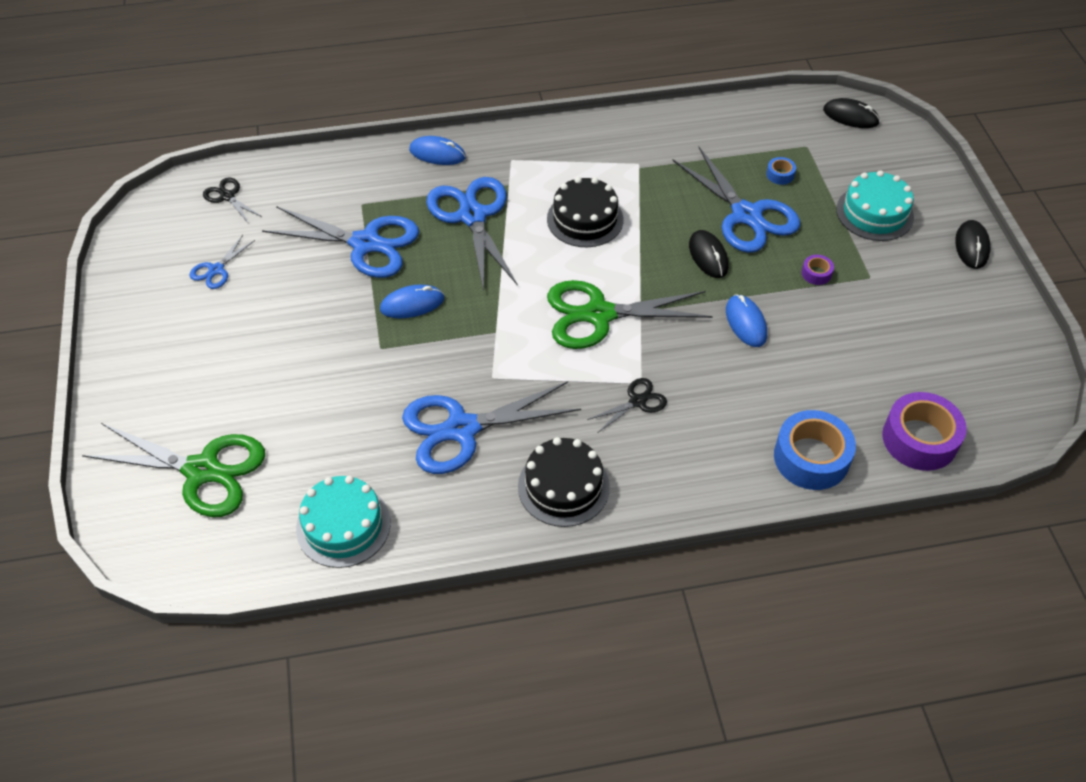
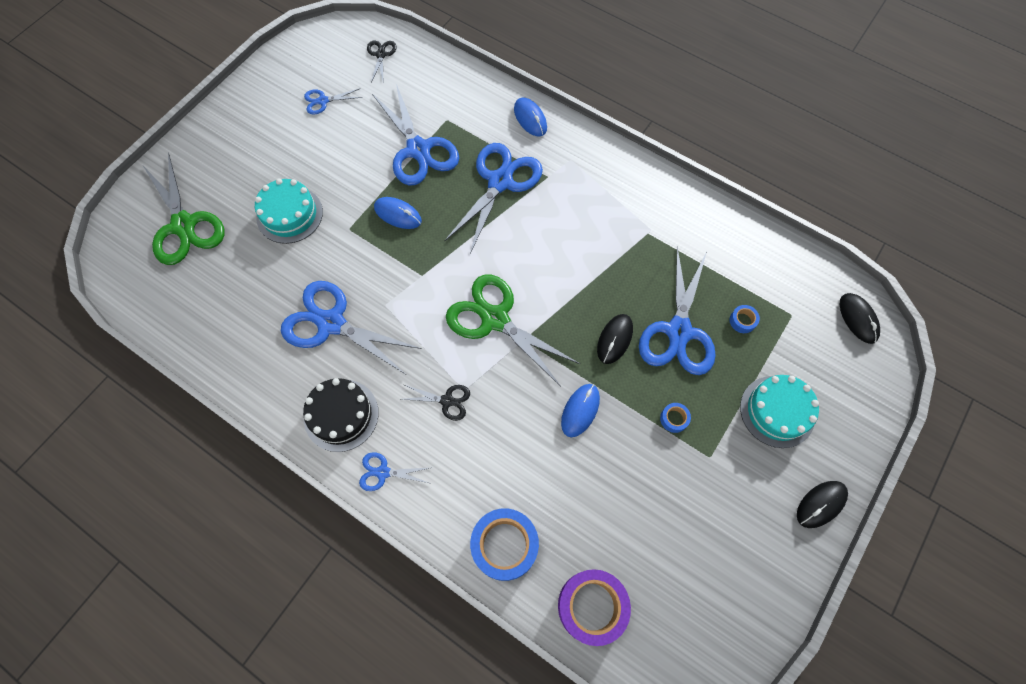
camera: 45 degrees right, 15 degrees up
turquoise cake [296,476,391,568] -> turquoise cake moved to [255,179,323,244]
black cake [547,177,624,247] -> none
purple tape [801,255,834,285] -> blue tape [660,403,691,433]
none -> blue scissors [359,452,433,491]

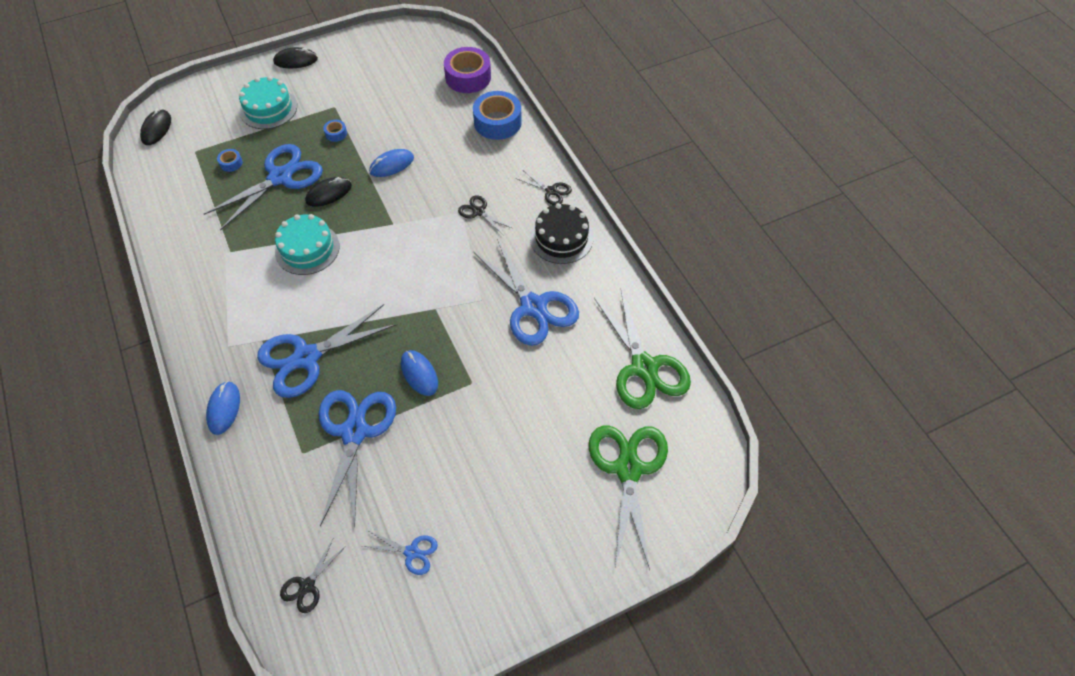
camera: 150 degrees left, 10 degrees down
turquoise cake [255,179,323,244] -> turquoise cake moved to [275,214,340,275]
blue scissors [359,452,433,491] -> black scissors [516,171,572,205]
green scissors [446,275,580,387] -> green scissors moved to [594,290,691,409]

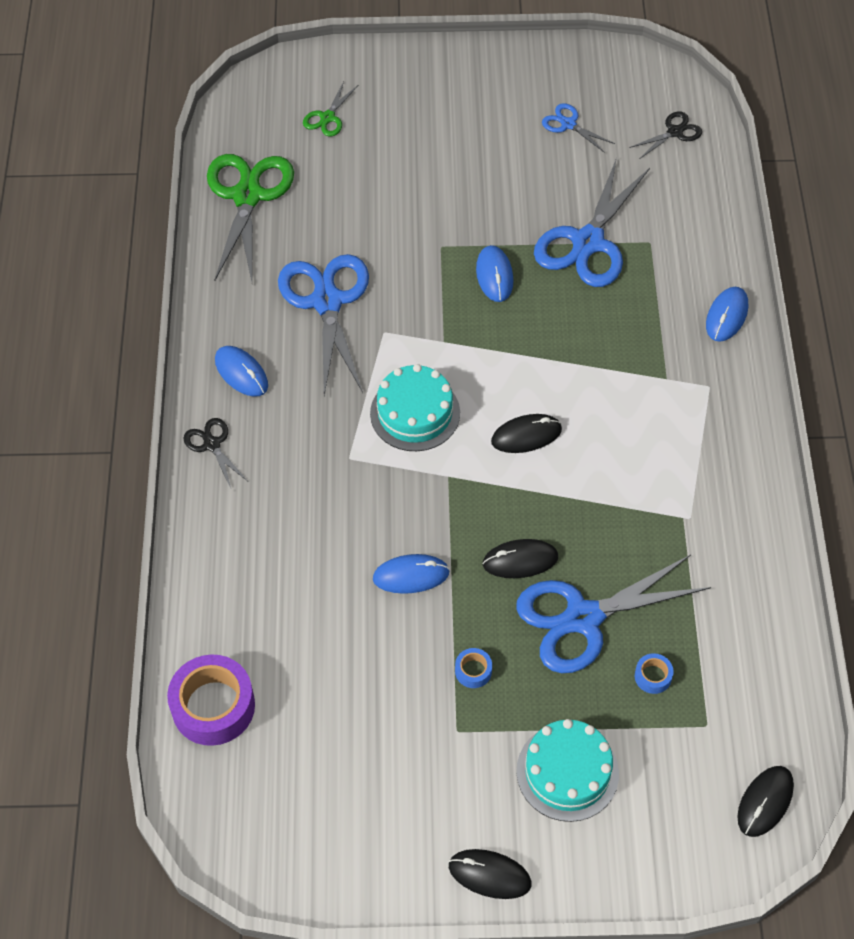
camera: 155 degrees left, 0 degrees up
blue scissors [257,304,397,398] -> none
turquoise cake [275,214,340,275] -> turquoise cake moved to [370,364,460,451]
black scissors [458,195,512,235] -> none
blue tape [473,91,522,140] -> none
black cake [530,203,593,264] -> blue mouse [215,346,268,397]
green scissors [589,426,668,570] -> green scissors [303,81,358,137], size x0.47
none -> black mouse [491,414,562,453]

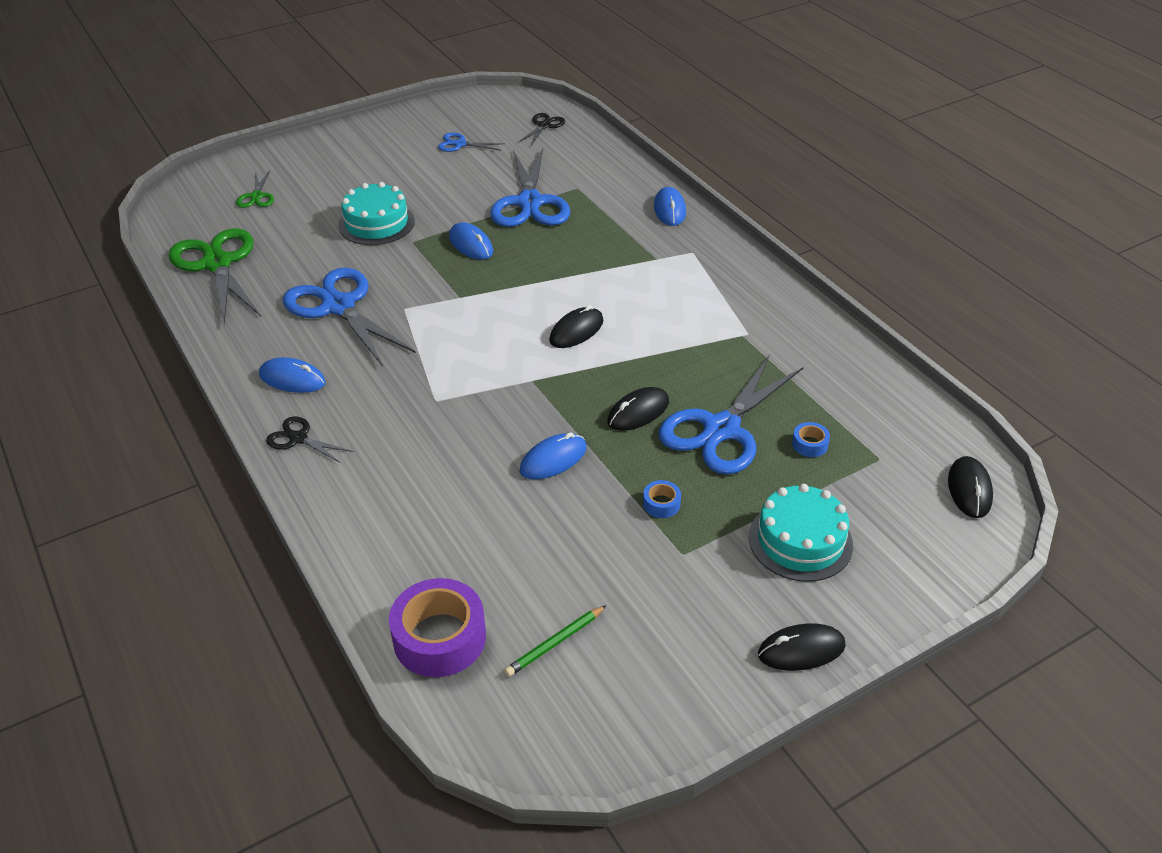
camera: 30 degrees left, 15 degrees down
turquoise cake [370,364,460,451] -> turquoise cake moved to [338,182,415,245]
none -> green pencil [504,605,607,677]

